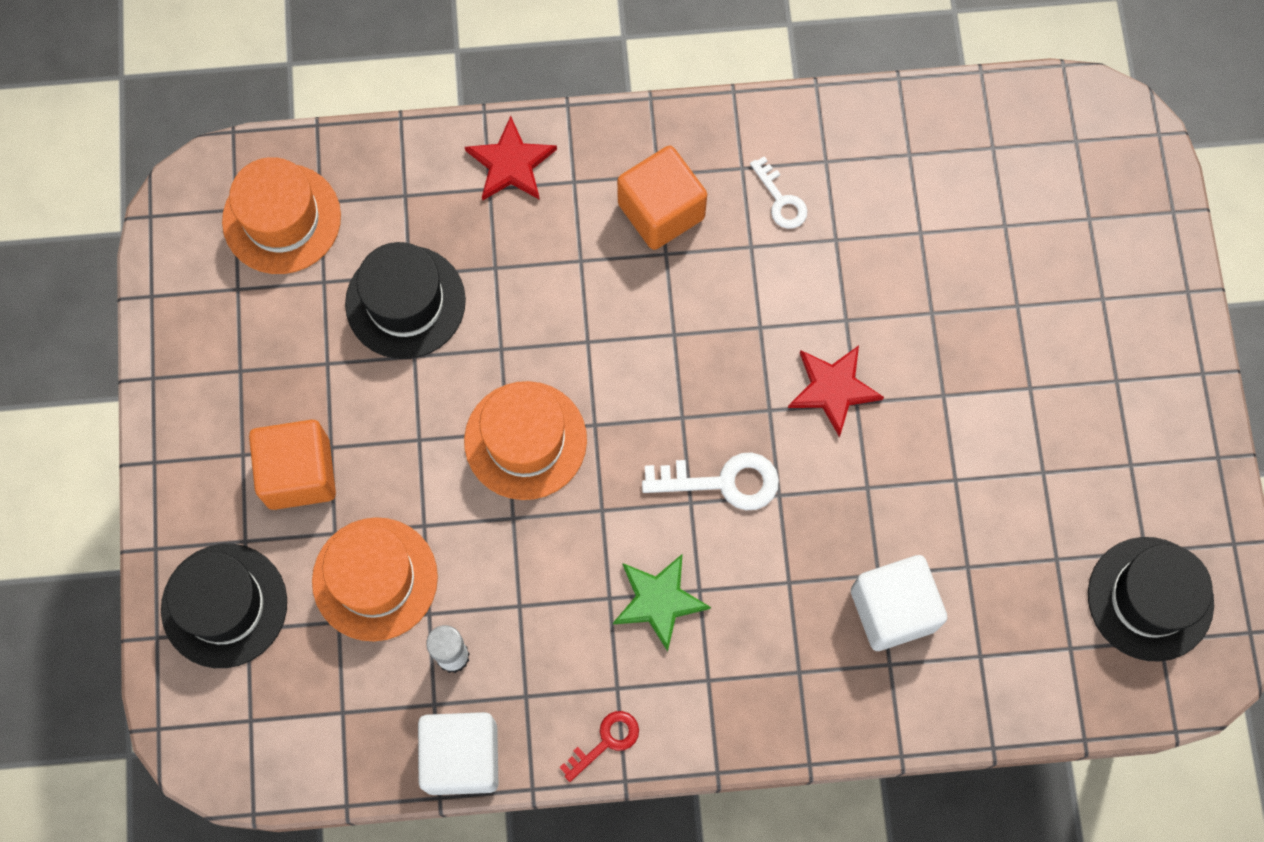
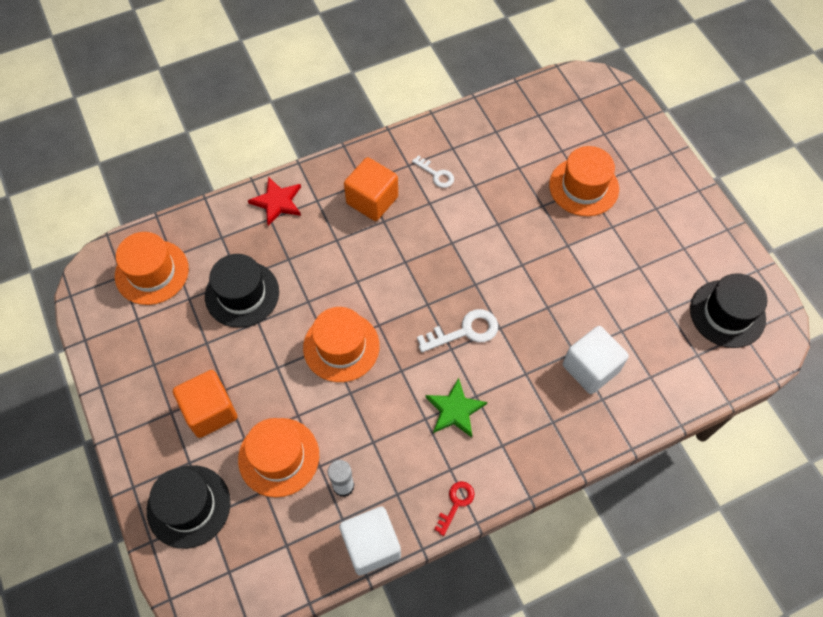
camera: 20 degrees left, 10 degrees down
red star [788,345,884,437] -> none
none -> orange hat [549,146,619,216]

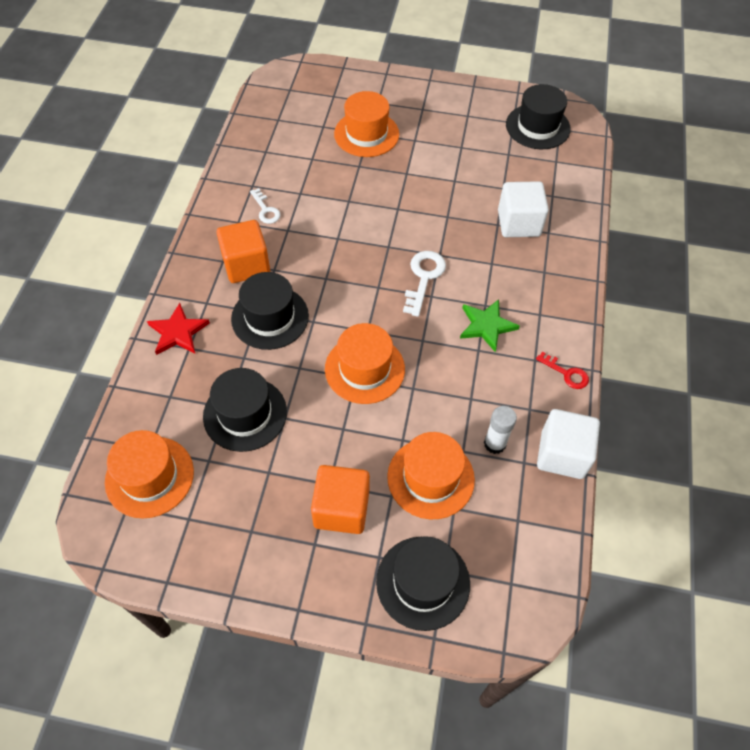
camera: 55 degrees left, 5 degrees down
white key [412,155,454,188] -> white key turned 75 degrees clockwise [250,188,281,224]
red key [434,481,475,536] -> red key turned 150 degrees clockwise [536,351,589,389]
none -> black hat [231,272,309,350]

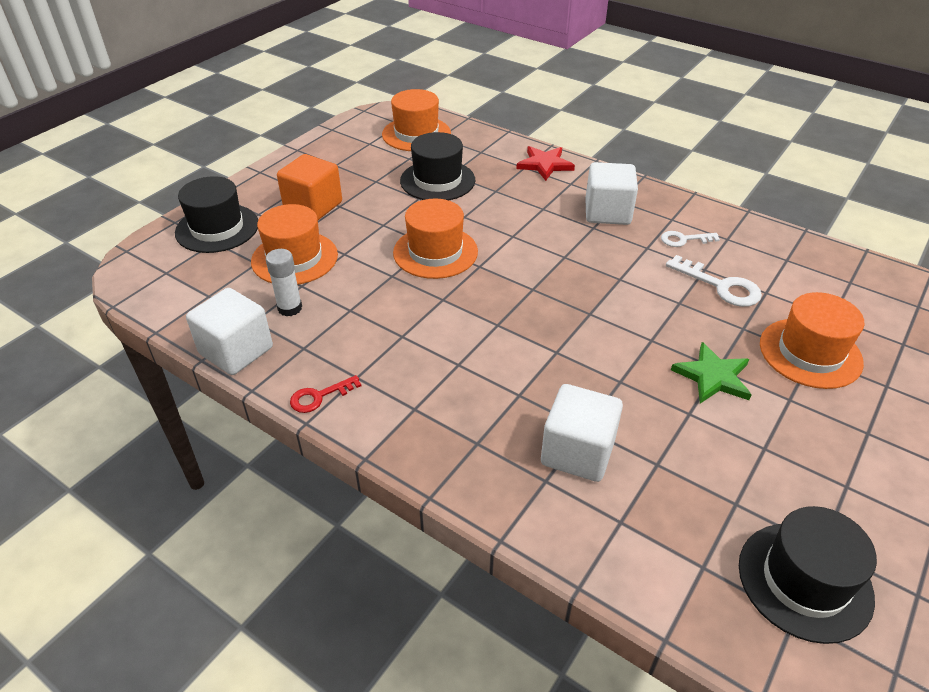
camera: 115 degrees right, 15 degrees down
orange cube [216,220,270,283] -> white cube [586,162,638,225]
black hat [231,272,309,350] -> none
white key [403,251,446,317] -> white key moved to [666,255,762,307]
green star [460,299,520,352] -> green star moved to [671,342,752,403]

